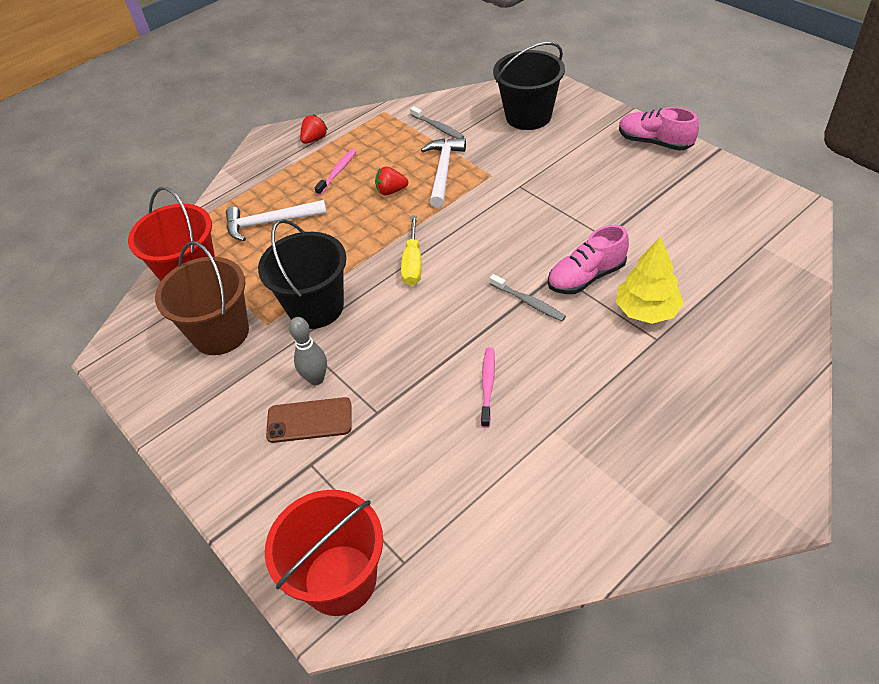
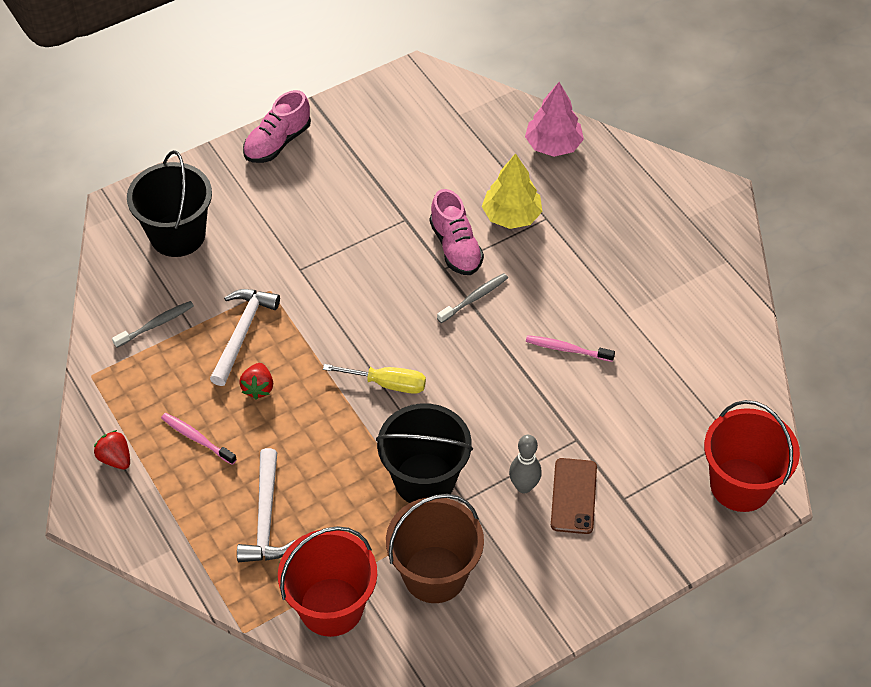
camera: 85 degrees left, 5 degrees up
white hammer [421,138,466,207] -> white hammer turned 90 degrees clockwise [210,289,280,386]
none -> pink tree [525,82,584,157]

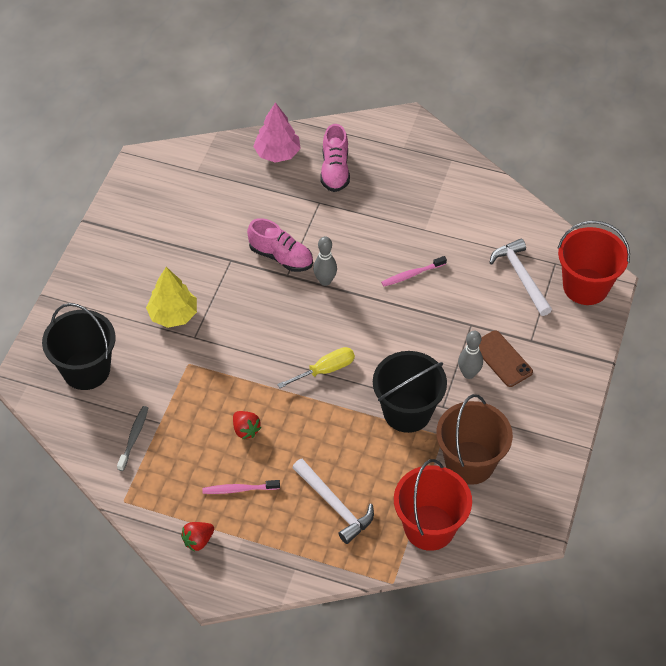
camera: 40 degrees left, 0 degrees up
red strawberry [94,430,130,469] -> red strawberry turned 45 degrees counterclockwise [181,522,214,552]
white hammer [210,289,280,386] -> white hammer moved to [489,238,552,316]
pink shoe [243,90,311,163] -> pink shoe moved to [320,124,350,192]
grey toothbrush [437,273,508,323] -> grey bowling pin [313,236,337,286]
yellow tree [482,153,543,229] -> yellow tree moved to [146,267,197,328]

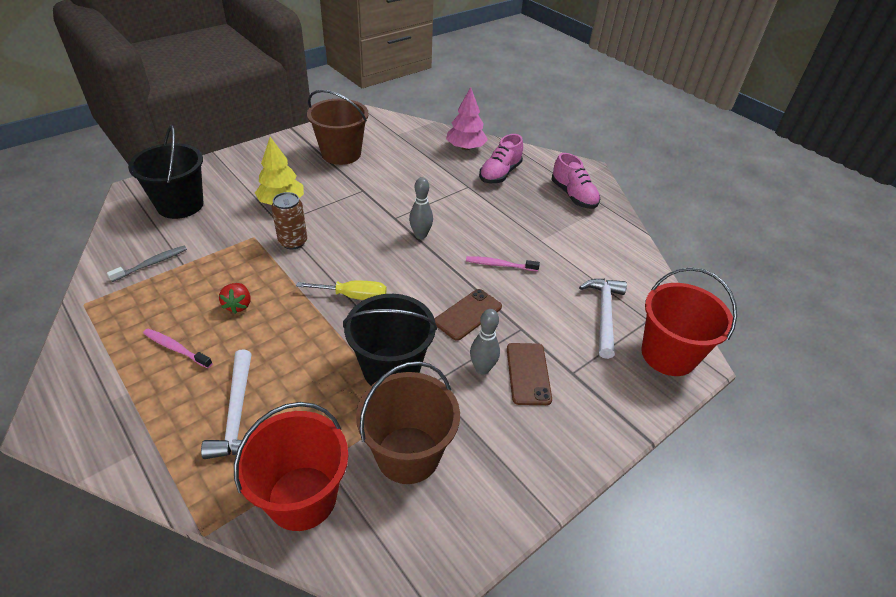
camera: 30 degrees right, 10 degrees down
red strawberry [181,522,214,552] -> none
pink shoe [247,218,313,272] -> pink shoe moved to [552,153,600,209]
none -> brown can [271,192,307,249]
none -> brown bucket [307,90,369,165]
none -> brown phone [435,289,502,341]

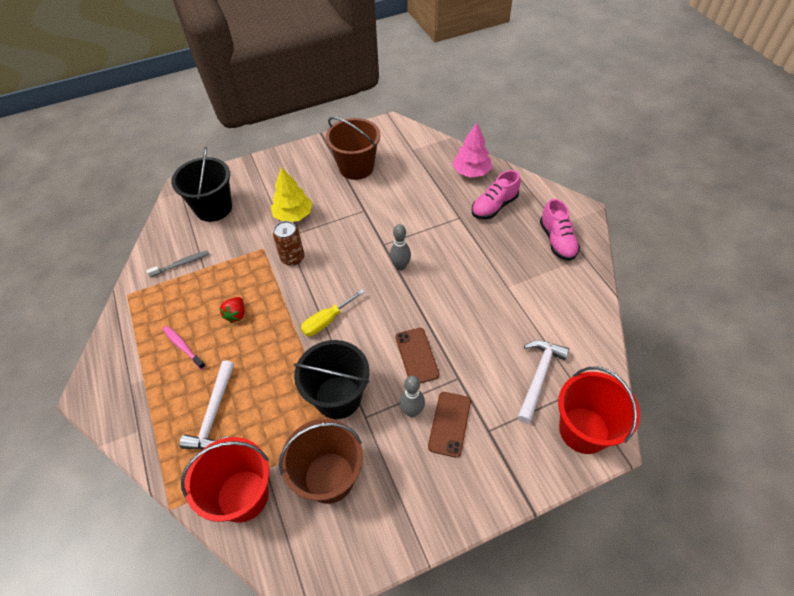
camera: 20 degrees right, 10 degrees up
yellow screwdriver [296,280,387,300] -> yellow screwdriver turned 120 degrees clockwise [301,289,365,336]
brown phone [435,289,502,341] -> brown phone turned 75 degrees counterclockwise [395,328,440,383]
pink toothbrush [466,256,540,271] -> none

